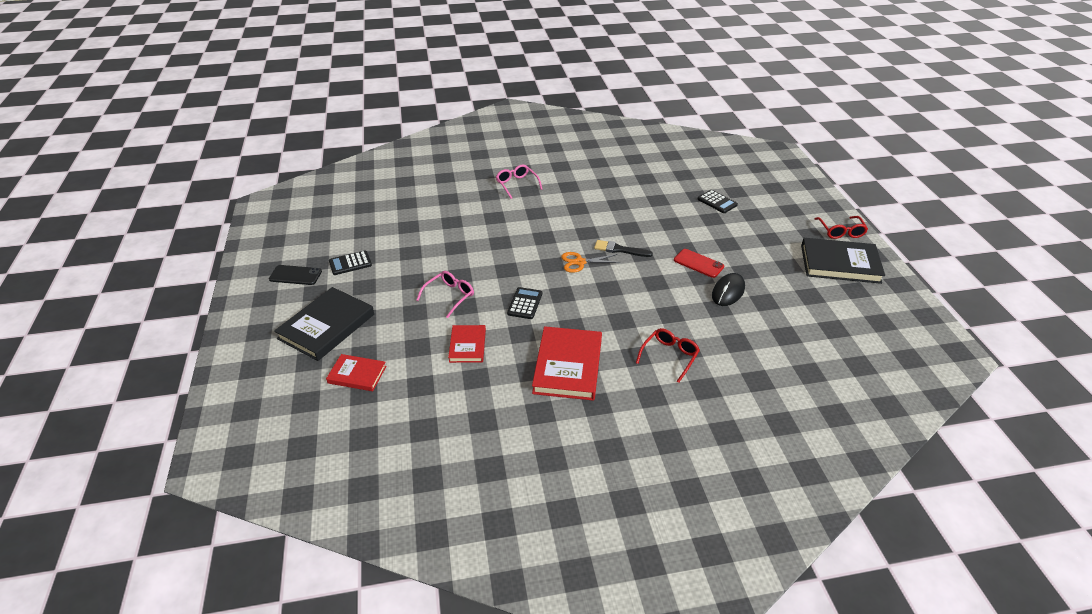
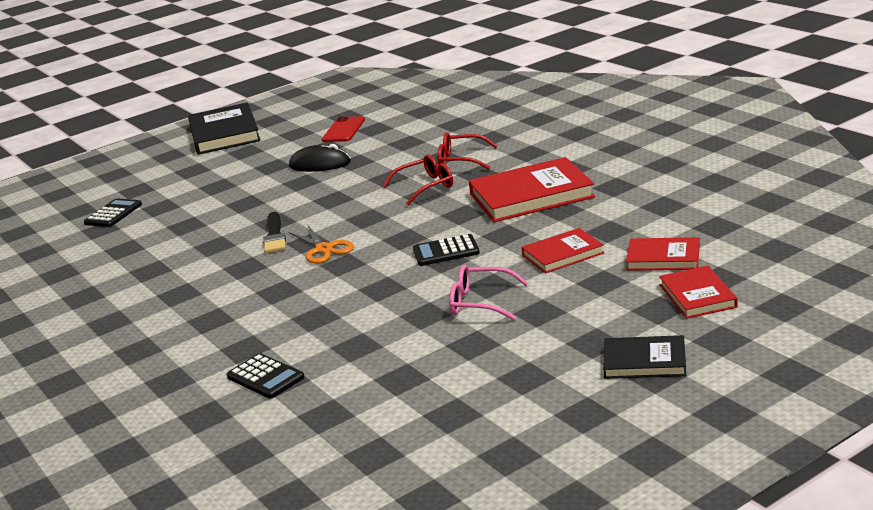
camera: 110 degrees left, 15 degrees down
black phone [269,265,322,285] -> none
black book [274,287,374,361] -> black book [603,335,686,379], size x0.57
black calculator [329,251,372,275] -> black calculator moved to [227,353,304,399]
pink glasses [496,164,542,199] -> none
red phone [674,249,724,278] -> red phone moved to [322,116,365,142]
red glasses [815,216,868,239] -> red glasses moved to [382,154,453,205]
none -> red book [626,237,700,271]

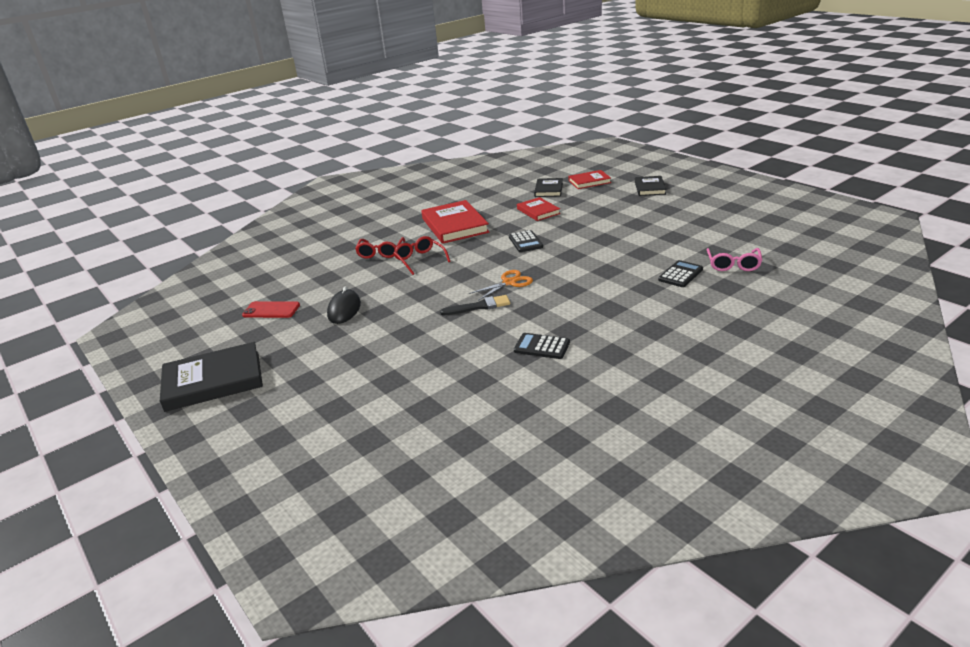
camera: 95 degrees left, 5 degrees up
black calculator [84,198,142,227] -> black calculator moved to [514,333,570,359]
pink glasses [449,265,528,320] -> pink glasses moved to [706,248,762,271]
red book [626,237,700,271] -> black book [534,178,563,197]

